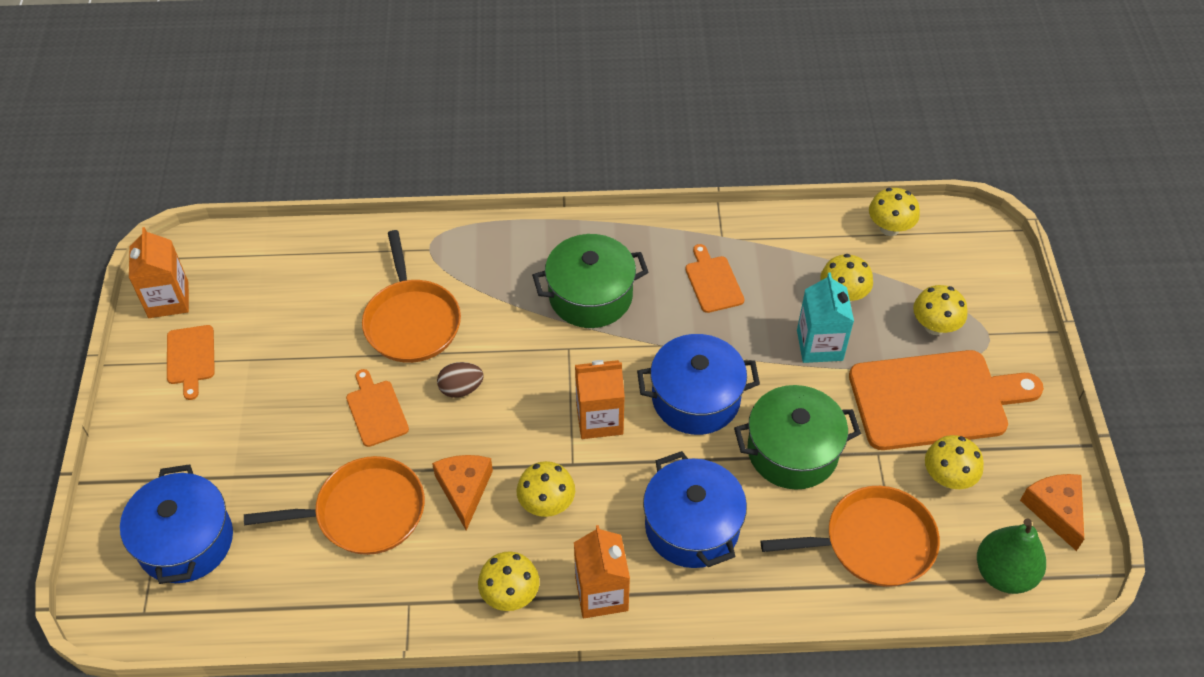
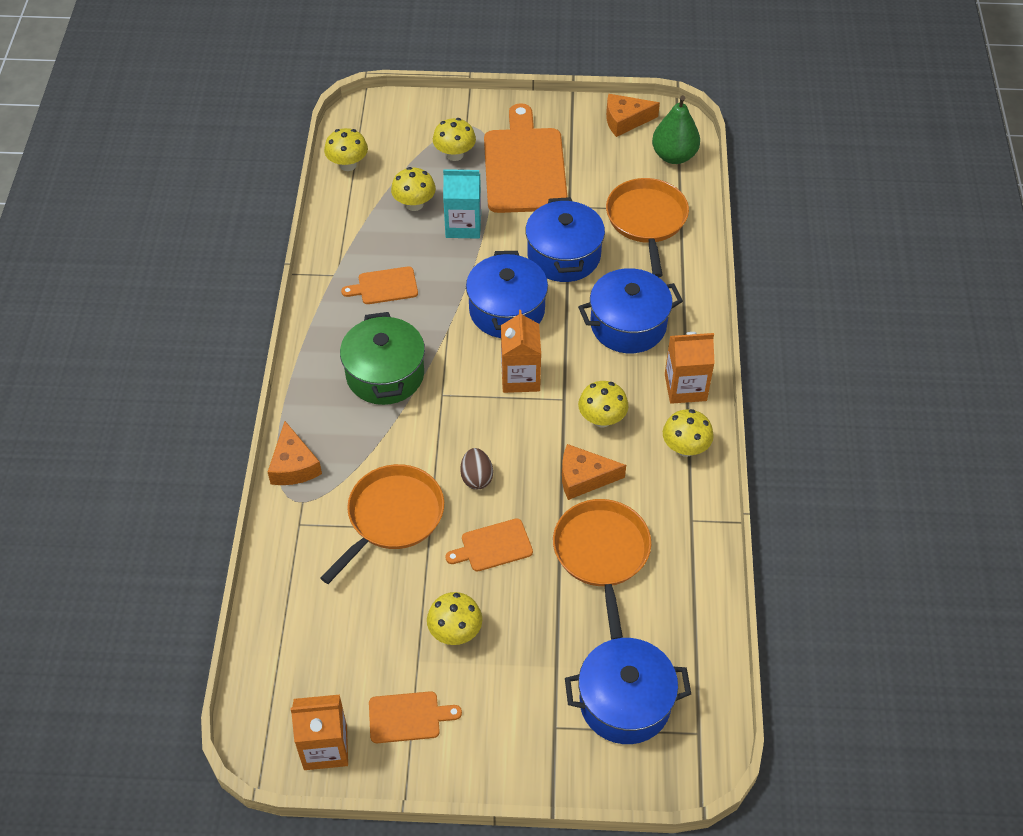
camera: 85 degrees left, 0 degrees up
orange pan [362,230,461,363] -> orange pan turned 45 degrees counterclockwise [320,464,444,584]
green pot [734,385,861,490] -> blue pot [525,197,605,282]
yellow mushroom [925,435,984,489] -> yellow mushroom moved to [427,592,482,645]
none -> orange cheese [268,421,322,485]

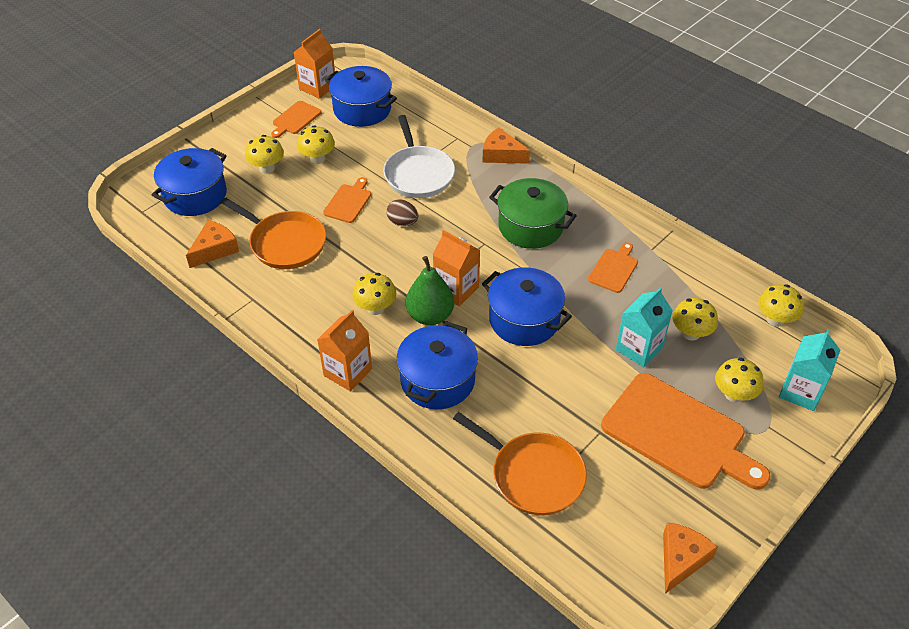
camera: 130 degrees right, 5 degrees down
orange pan [320,464,444,584] -> white pan [384,115,455,198]
blue pot [525,197,605,282] -> blue pot moved to [325,66,397,127]
orange cheese [562,444,626,500] -> orange cheese moved to [186,220,239,268]
green pear [652,95,700,164] -> green pear moved to [406,256,454,325]
yellow mushroom [663,409,714,457] -> yellow mushroom moved to [245,135,284,174]
none -> turquoise carton [779,329,840,411]

